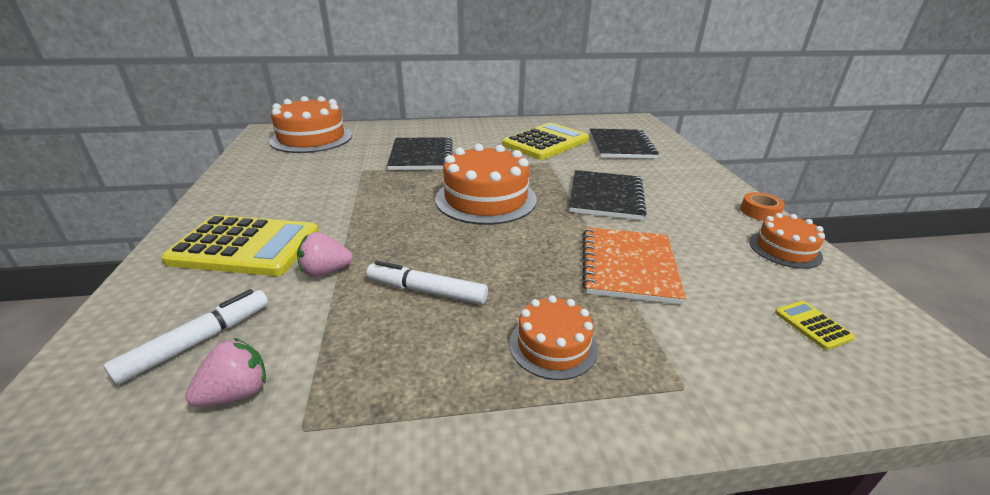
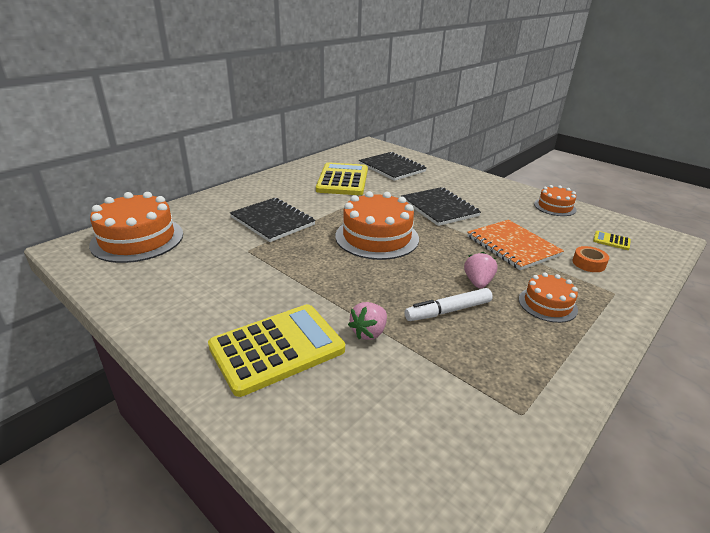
camera: 40 degrees left, 0 degrees up
white marker [103,289,269,385] -> none
pink strawberry [185,338,266,407] -> pink strawberry moved to [464,252,497,289]
orange tape [740,192,785,221] -> orange tape moved to [572,246,609,272]

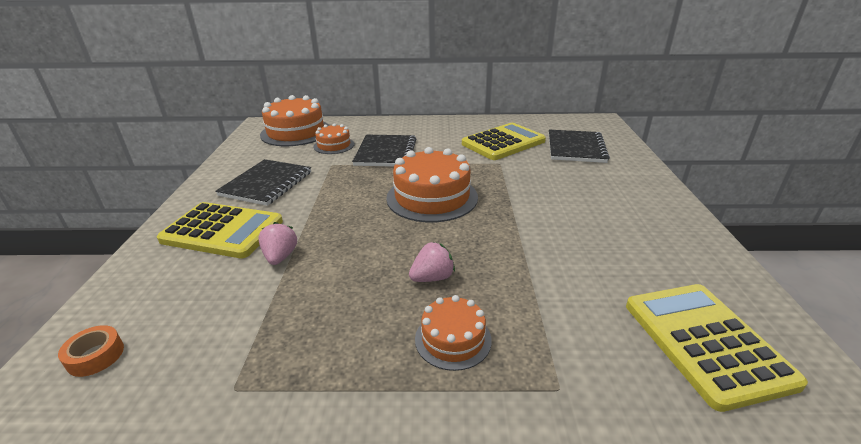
camera: 50 degrees right, 0 degrees up
pink strawberry [348,302,387,340] -> pink strawberry turned 90 degrees clockwise [258,222,297,265]
black notebook [401,187,481,226] -> black notebook moved to [215,159,311,206]
white marker [405,288,493,321] -> none
orange notebook [467,220,564,270] -> none
orange cake [534,185,577,216] -> orange cake moved to [314,123,354,154]
orange tape [572,246,609,272] -> orange tape moved to [58,325,124,377]
yellow calculator [593,231,631,250] -> yellow calculator [626,284,808,412], size x2.49

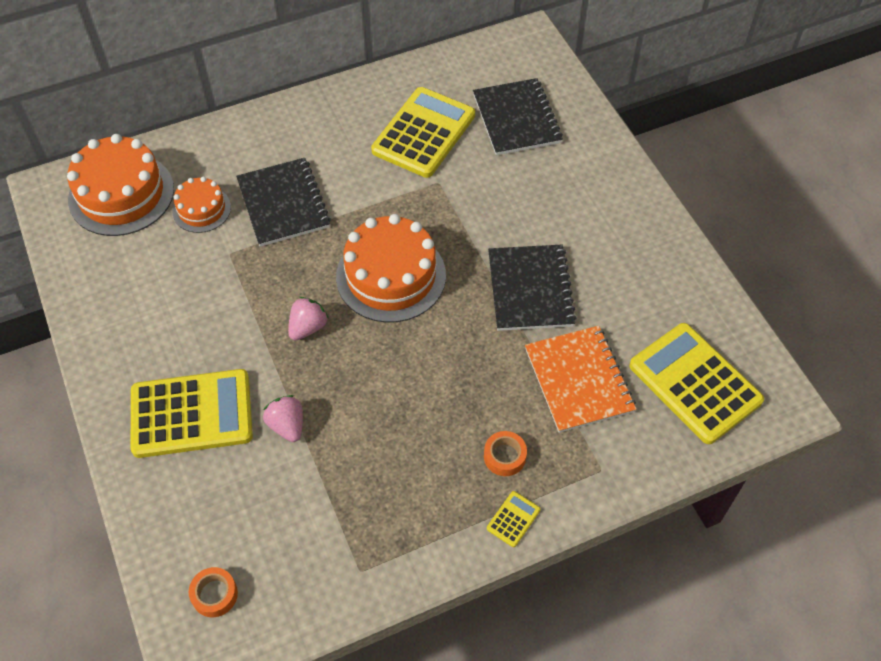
camera: 25 degrees left, 25 degrees up
black notebook [215,159,311,206] -> black notebook moved to [488,245,577,331]
pink strawberry [409,242,455,282] -> pink strawberry moved to [288,297,328,341]
orange cake [415,295,492,371] -> orange tape [484,431,527,476]
none -> yellow calculator [487,491,541,547]
none -> orange notebook [525,326,636,433]

